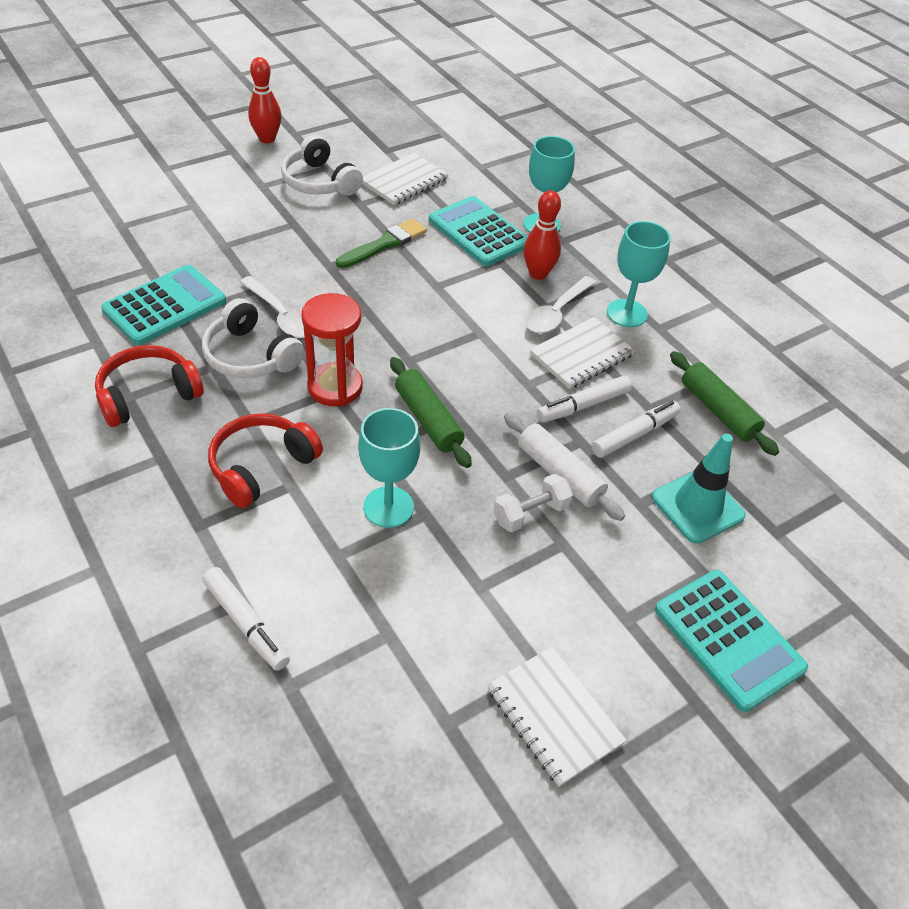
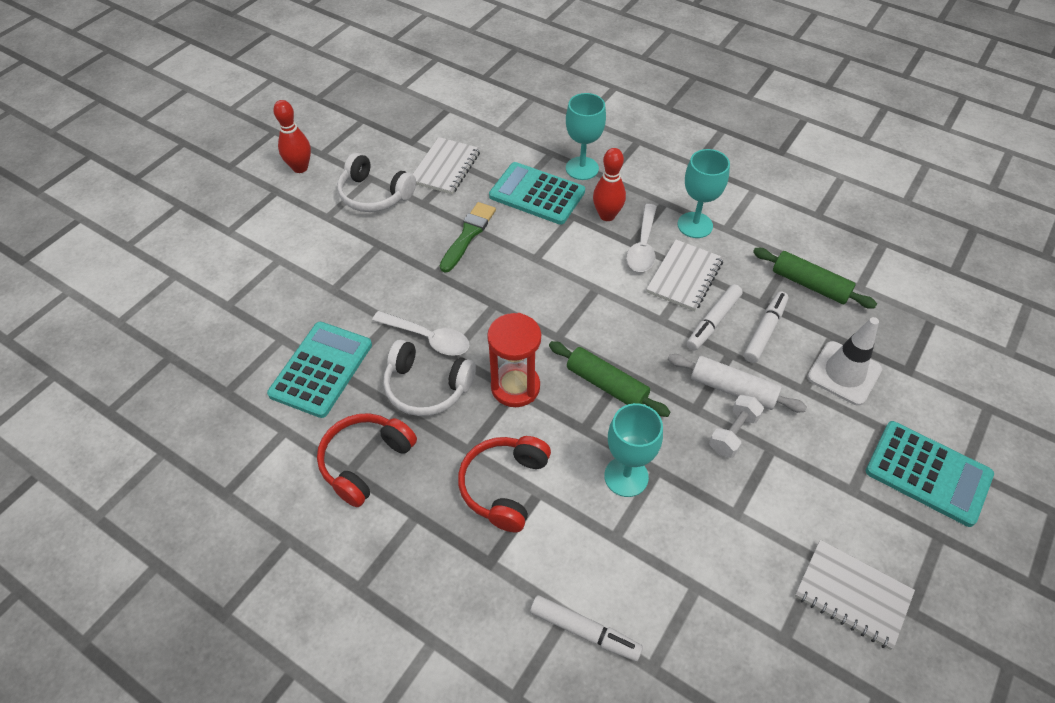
camera: 20 degrees left, 5 degrees up
turquoise traffic cone [652,433,746,544] -> white traffic cone [807,317,882,406]

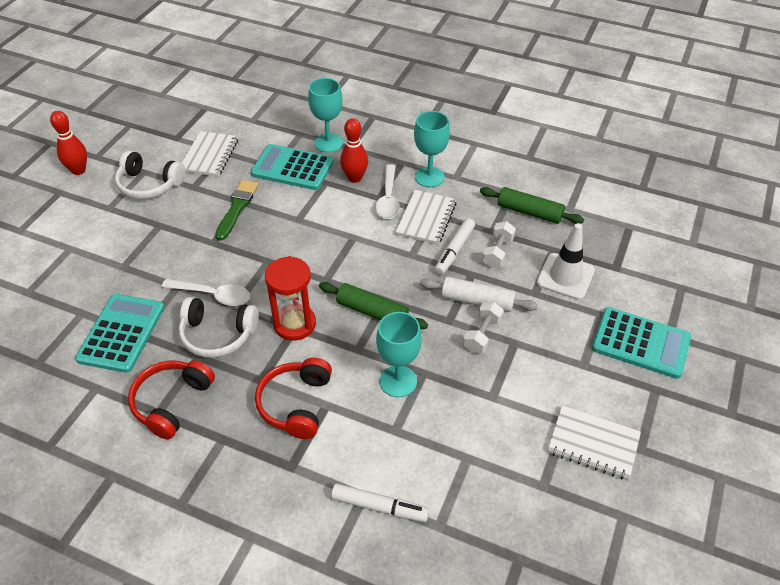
camera: 10 degrees left, 5 degrees down
white marker [744,291,788,363] -> white dumbbell [482,221,516,268]

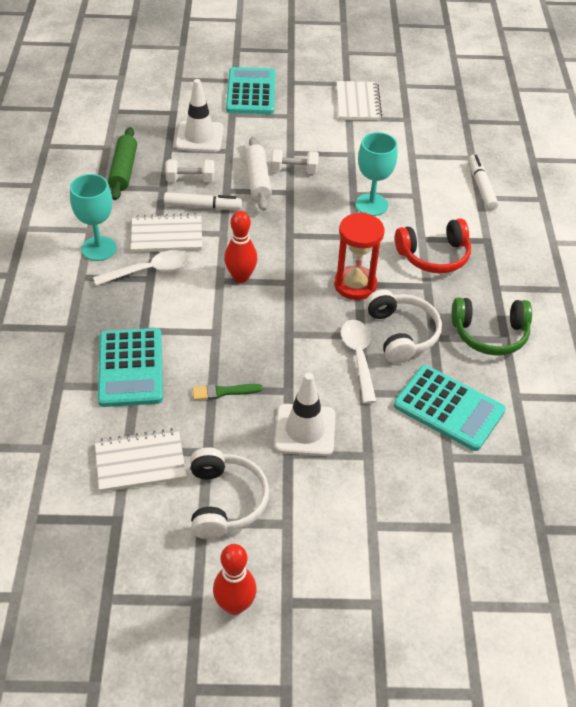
camera: 115 degrees left, 0 degrees up
turquoise calculator [75,294,164,373] -> turquoise calculator turned 135 degrees counterclockwise [394,365,506,451]
red headphones [128,360,215,440] -> green headphones [451,297,532,356]
green brush [215,180,259,241] -> green brush [192,384,263,400], size x0.66
turquoise goblet [308,78,343,153] -> none
green rolling pin [319,282,428,329] -> none
red bowling pin [340,118,368,183] -> red bowling pin moved to [224,211,257,283]
none -> white traffic cone [274,373,335,456]

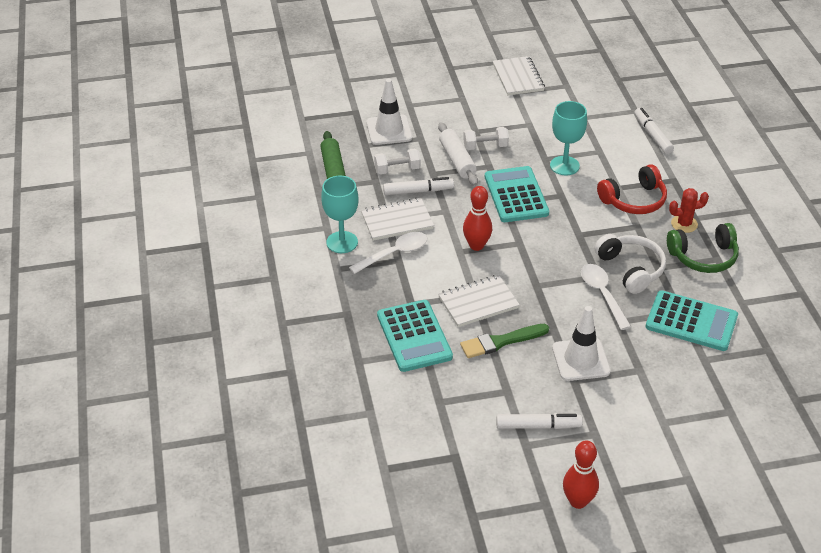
camera: 10 degrees left, 5 degrees down
white notebook [95,428,186,492] -> white notebook moved to [438,275,520,327]
white headphones [190,447,269,539] -> white marker [496,413,583,429]
green brush [192,384,263,400] -> green brush [460,324,549,358], size x1.52
turquoise calculator [226,67,276,114] -> turquoise calculator moved to [485,166,549,222]
red hourglass [334,213,385,300] -> none
none -> red cactus [669,188,709,233]

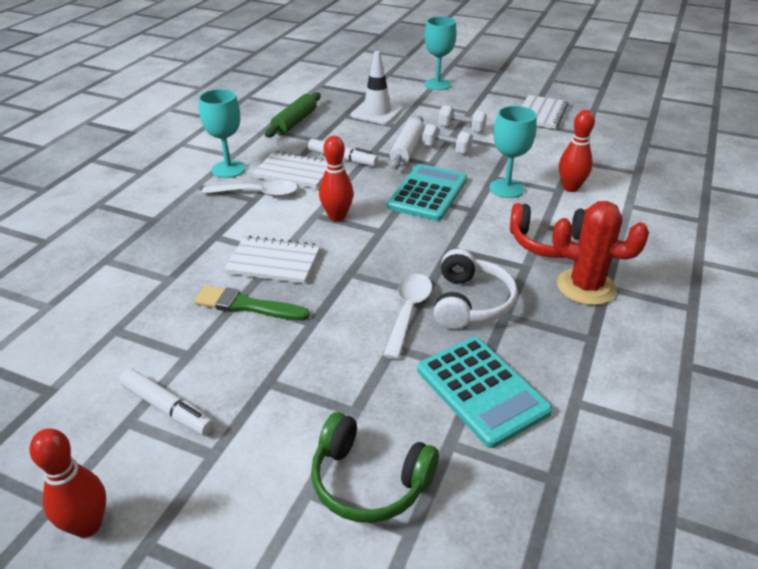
camera: 35 degrees right, 5 degrees down
white dumbbell [374,148,421,174] -> white dumbbell moved to [438,105,487,133]
turquoise calculator [377,300,453,372] -> none
white traffic cone [552,306,611,381] -> none
white marker [634,108,674,154] -> none
green headphones [667,223,739,273] -> green headphones moved to [311,412,439,523]
red cactus [669,188,709,233] -> red cactus [552,201,649,305], size x1.63
none -> turquoise goblet [424,17,457,90]
none -> red bowling pin [559,110,595,192]

